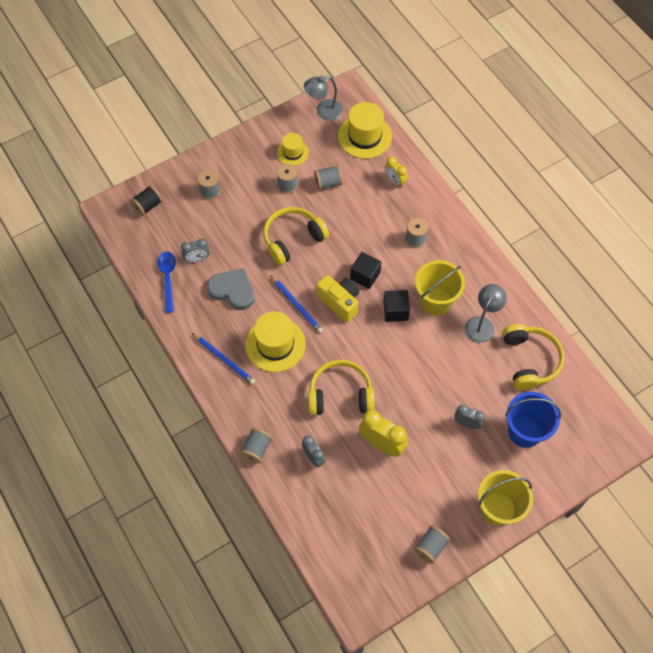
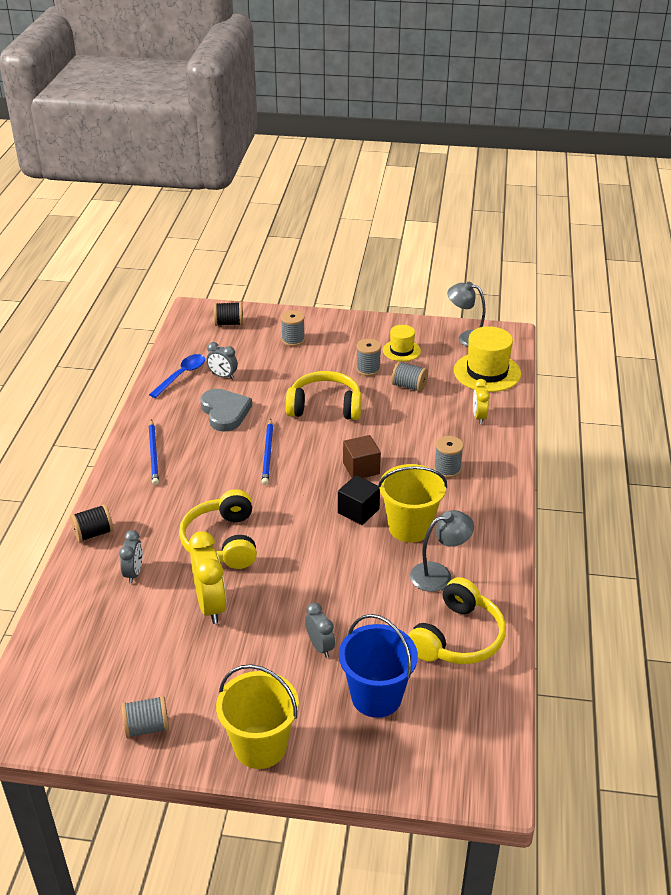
camera: 40 degrees right, 25 degrees down
grey spool [240,428,272,463] -> black spool [70,504,114,542]
yellow hat [245,311,306,372] -> none
yellow headphones [308,360,375,415] -> yellow headphones turned 135 degrees counterclockwise [179,489,257,569]
yellow camera [316,275,359,322] -> none
black cube [350,252,381,289] -> brown cube [343,435,381,478]

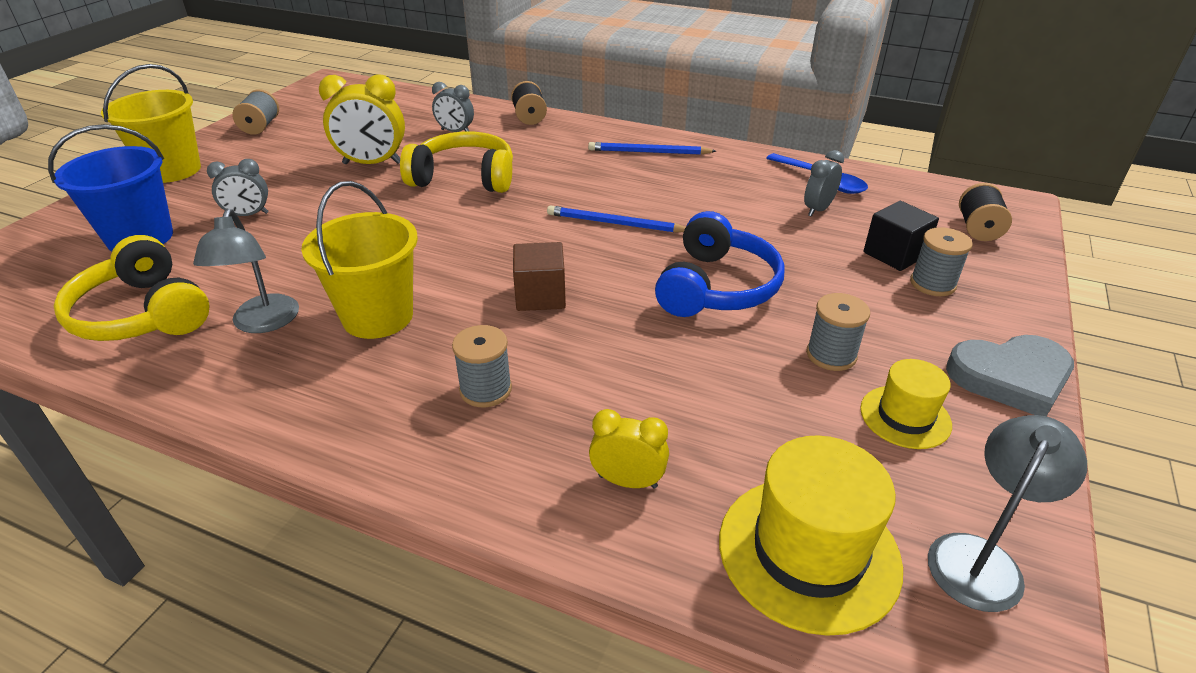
camera: 105 degrees right, 0 degrees up
grey heart [200,389,252,432] -> grey heart moved to [946,335,1074,416]
yellow headphones [286,371,362,420] -> blue headphones [655,211,785,317]
black cube [338,475,380,525] -> black cube moved to [864,201,939,271]
grey spool [391,361,428,392] -> none

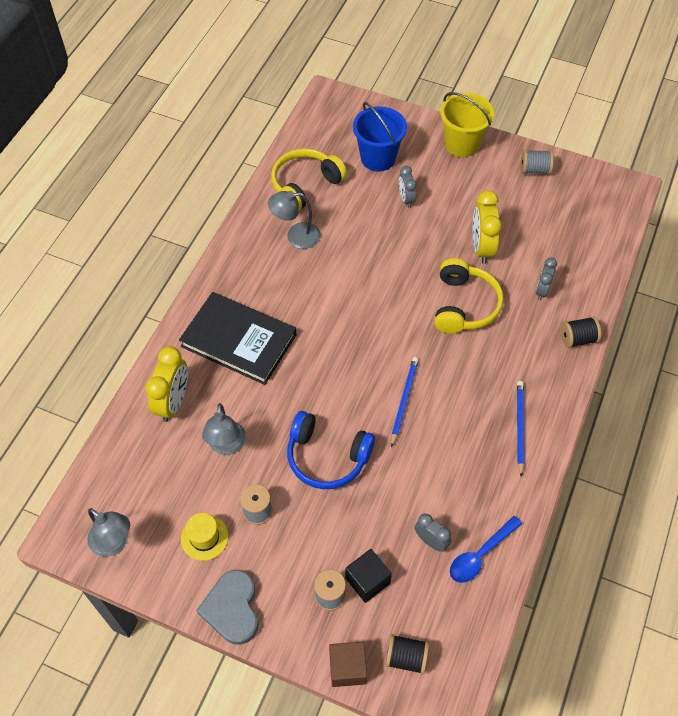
camera: 90 degrees right, 20 degrees up
yellow bucket [301,181,418,339] -> none
grey spool [452,325,512,407] -> black book [179,292,296,385]
brown cube [513,242,566,311] -> brown cube moved to [329,641,367,687]
yellow clock [589,409,669,488] -> yellow clock [146,346,188,422], size x1.69
yellow hat [719,435,903,636] -> none
none -> grey lamp [202,403,246,455]

